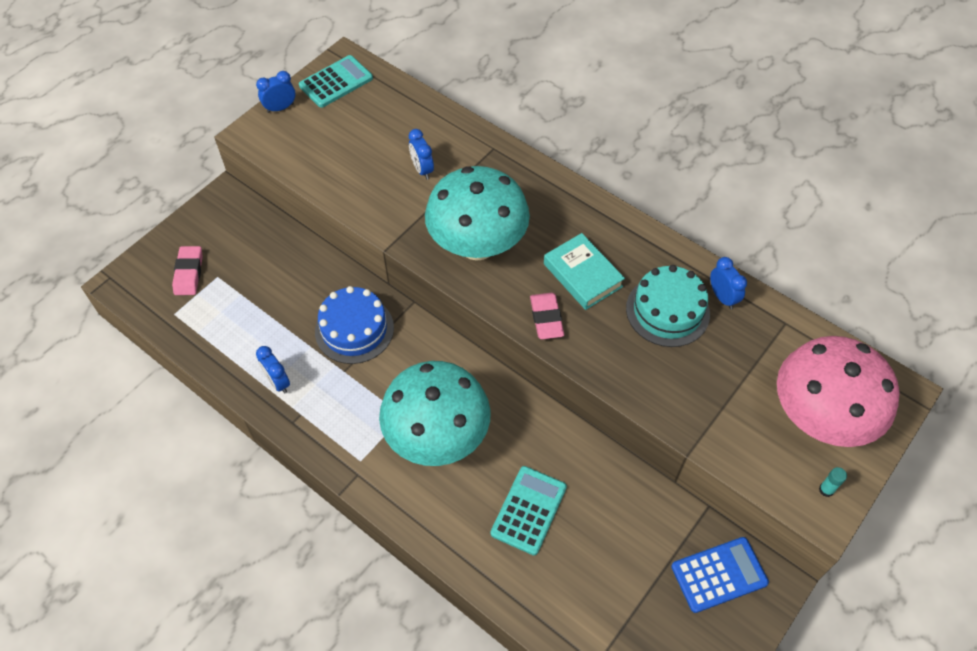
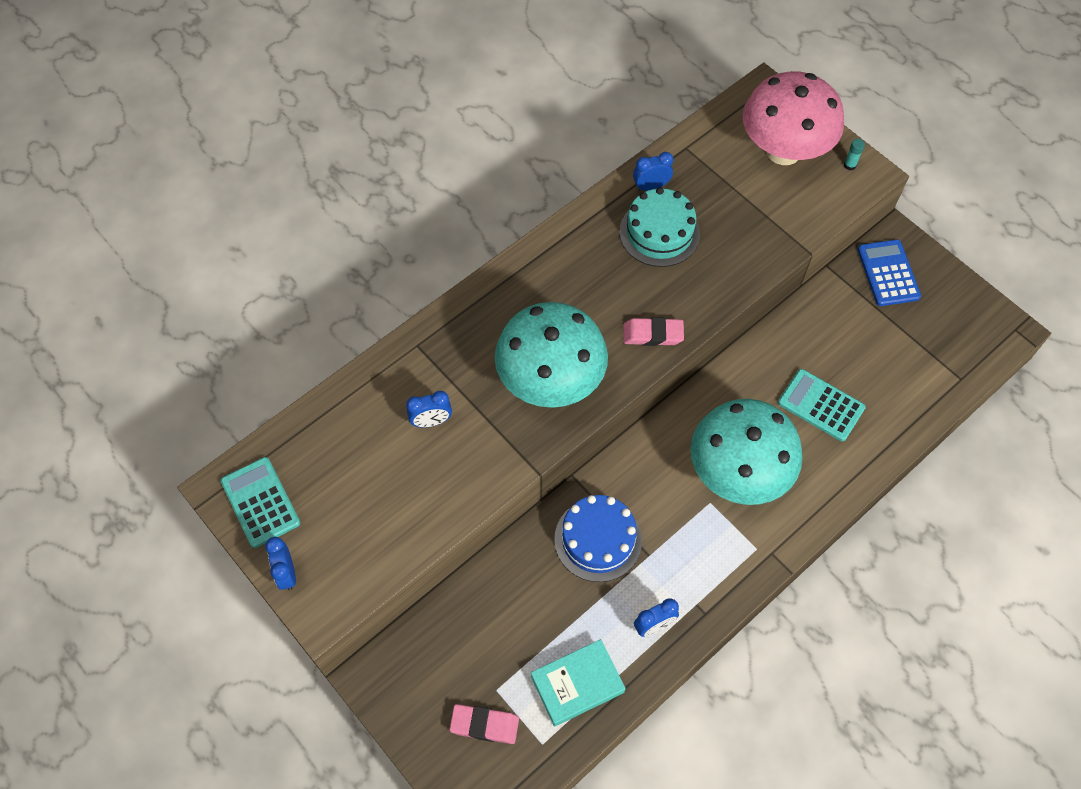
camera: 80 degrees left, 5 degrees up
turquoise book [544,233,625,310] -> turquoise book moved to [531,639,626,726]

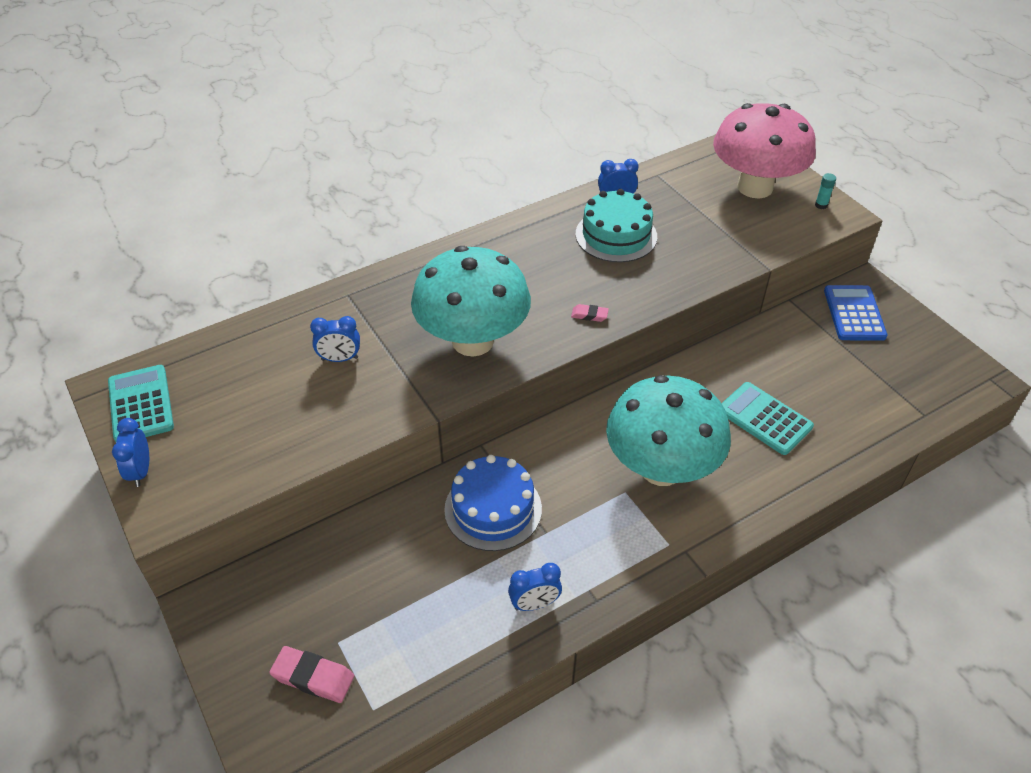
camera: 10 degrees right, 15 degrees down
turquoise book [531,639,626,726] -> none
pink eraser [624,317,684,346] -> pink eraser [571,304,609,322], size x0.58

